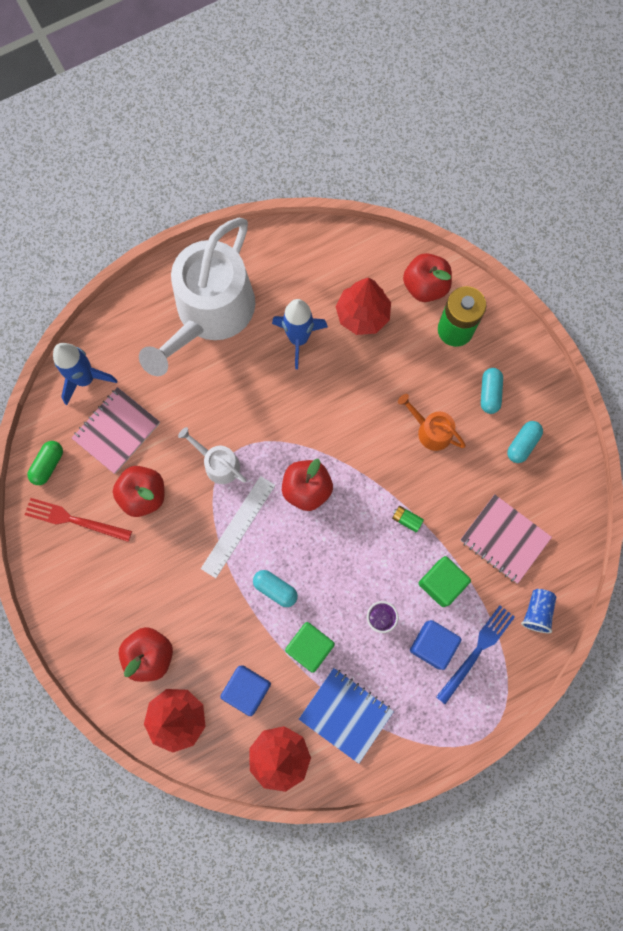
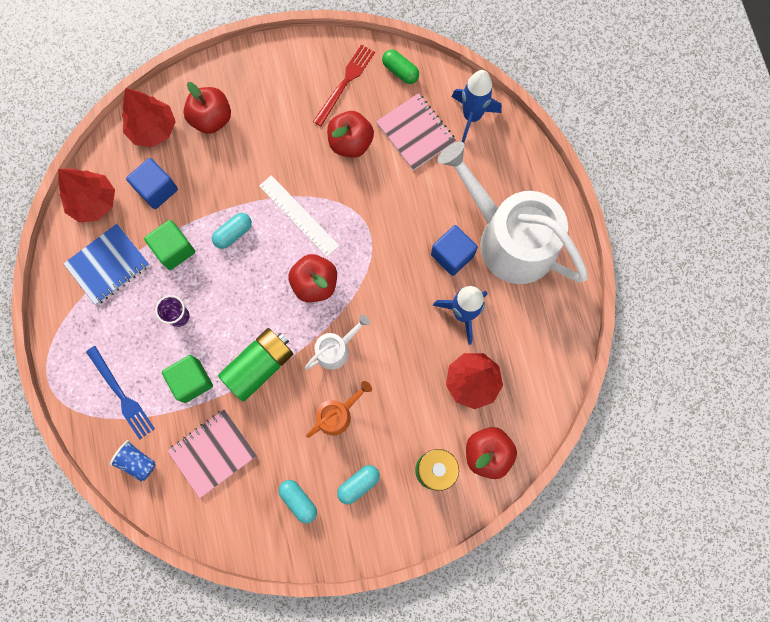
camera: 105 degrees right, 0 degrees up
white watering can [178,427,247,484] -> white watering can moved to [305,315,370,370]
green battery [392,506,424,533] -> green battery [218,328,293,402], size x2.49
blue cube [410,620,462,670] -> blue cube moved to [431,225,478,276]
turquoise capsule [481,368,503,414] -> turquoise capsule turned 60 degrees counterclockwise [337,465,380,504]

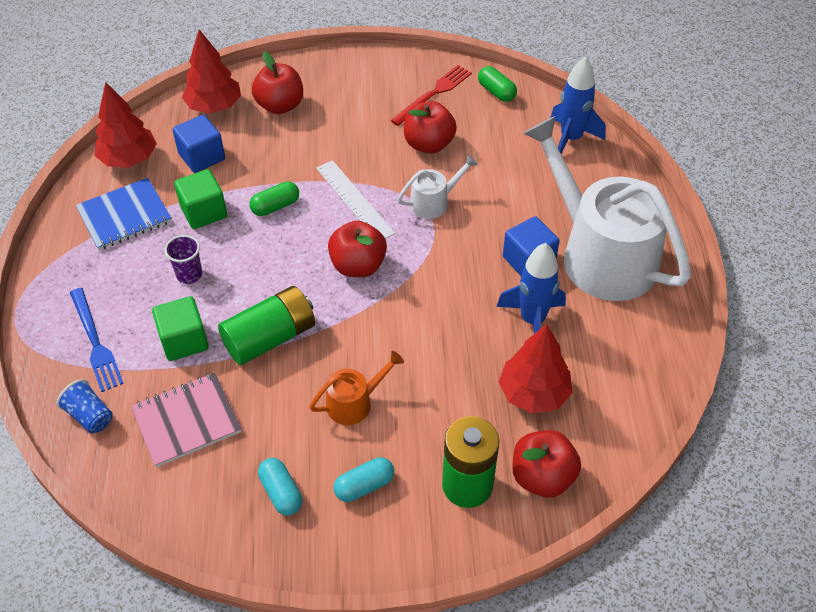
camera: 10 degrees right, 25 degrees down
turquoise capsule [212,213,252,249] -> green capsule [250,181,299,216]
white watering can [305,315,370,370] -> white watering can moved to [397,155,478,219]
pink notebook [376,93,456,171] -> none

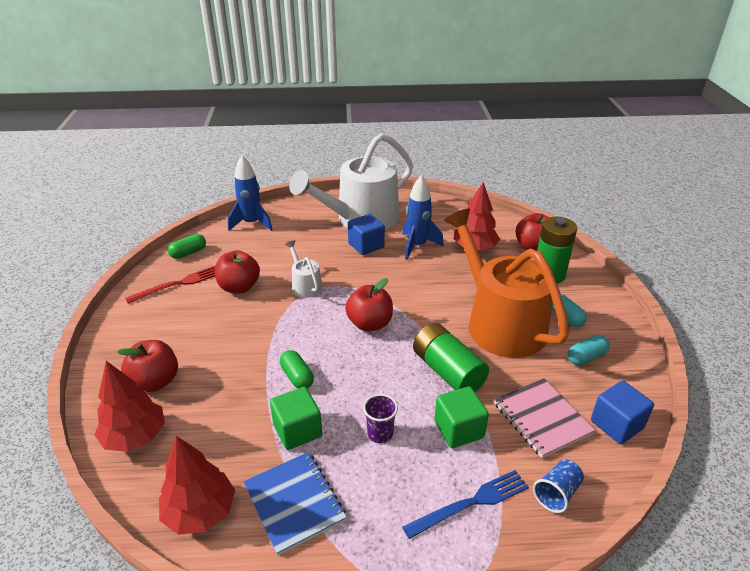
camera: 90 degrees left, 15 degrees down
blue cube [172,115,225,173] -> blue cube moved to [591,381,654,444]
orange watering can [309,351,404,425] -> orange watering can [444,208,570,358], size x2.36
white ruler [316,160,395,239] -> none
red fork [390,65,472,126] -> red fork turned 105 degrees clockwise [125,266,215,304]

